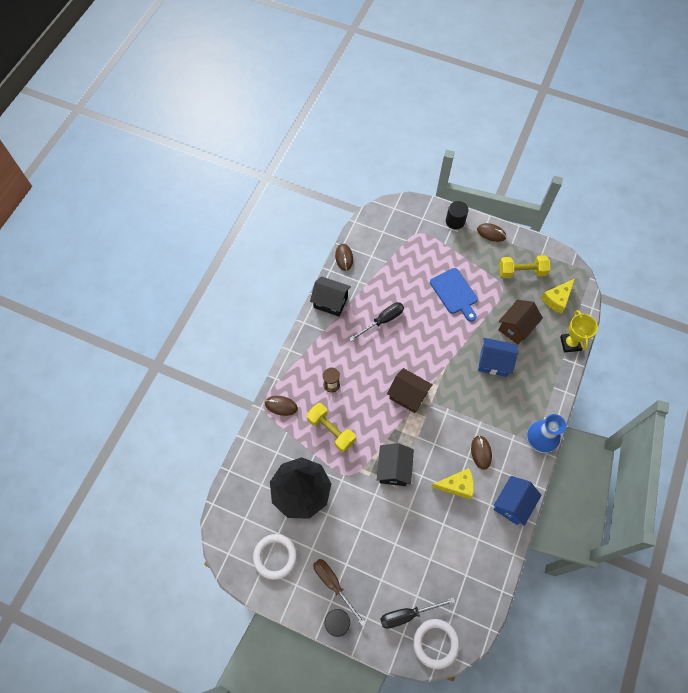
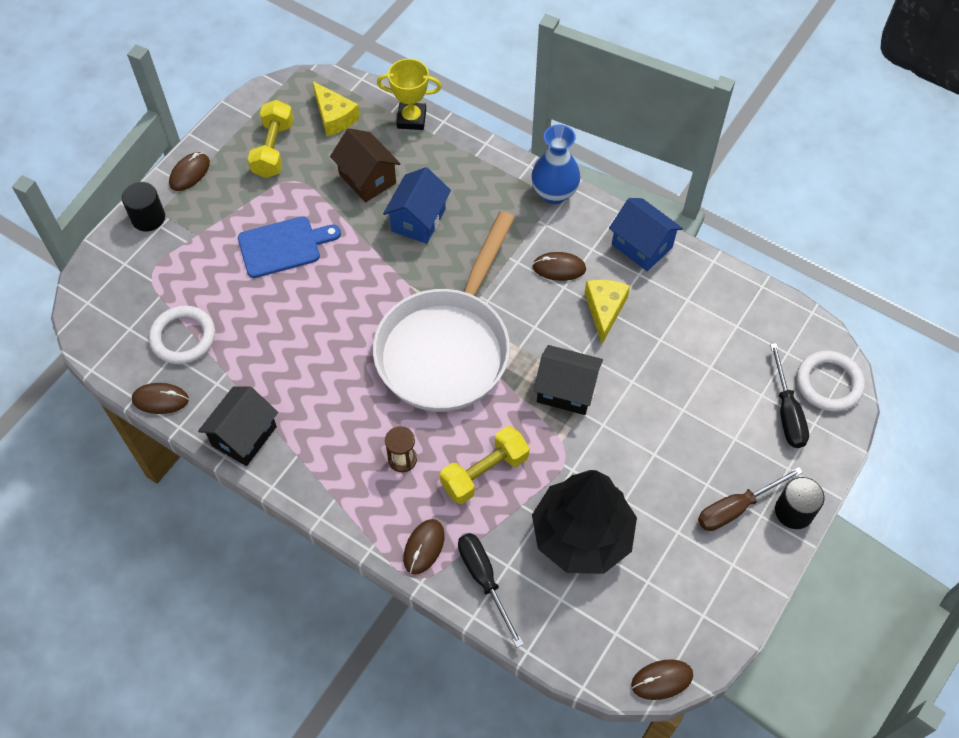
camera: 80 degrees left, 5 degrees down
white ring [253,534,297,580] -> white ring moved to [149,305,215,364]
black screwdriver [349,302,404,342] -> black screwdriver moved to [458,533,524,648]
brown house [387,368,433,413] -> white pan [373,211,515,412]
none -> brown mouse [631,659,693,700]

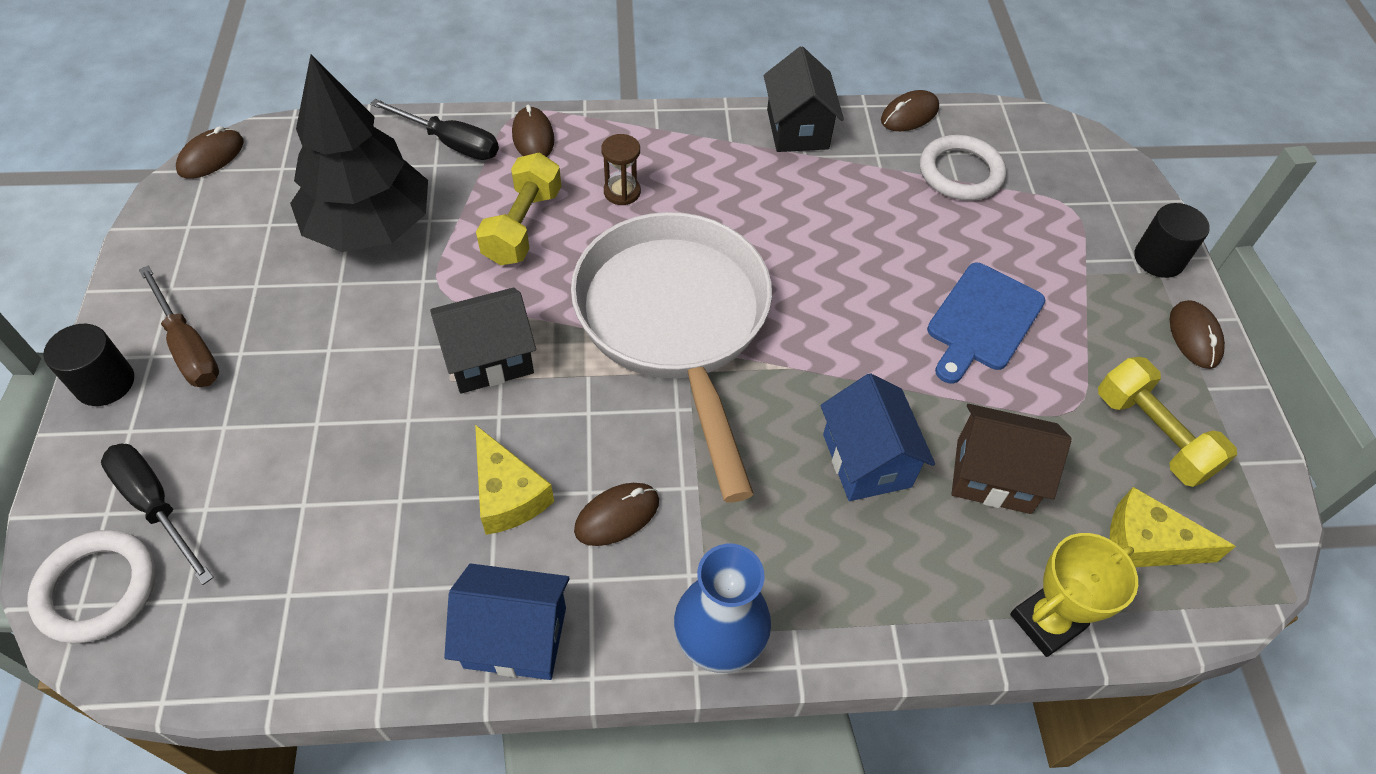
camera: 140 degrees right, 5 degrees down
brown screwdriver [698,467,803,531] -> brown screwdriver turned 120 degrees clockwise [139,265,219,387]

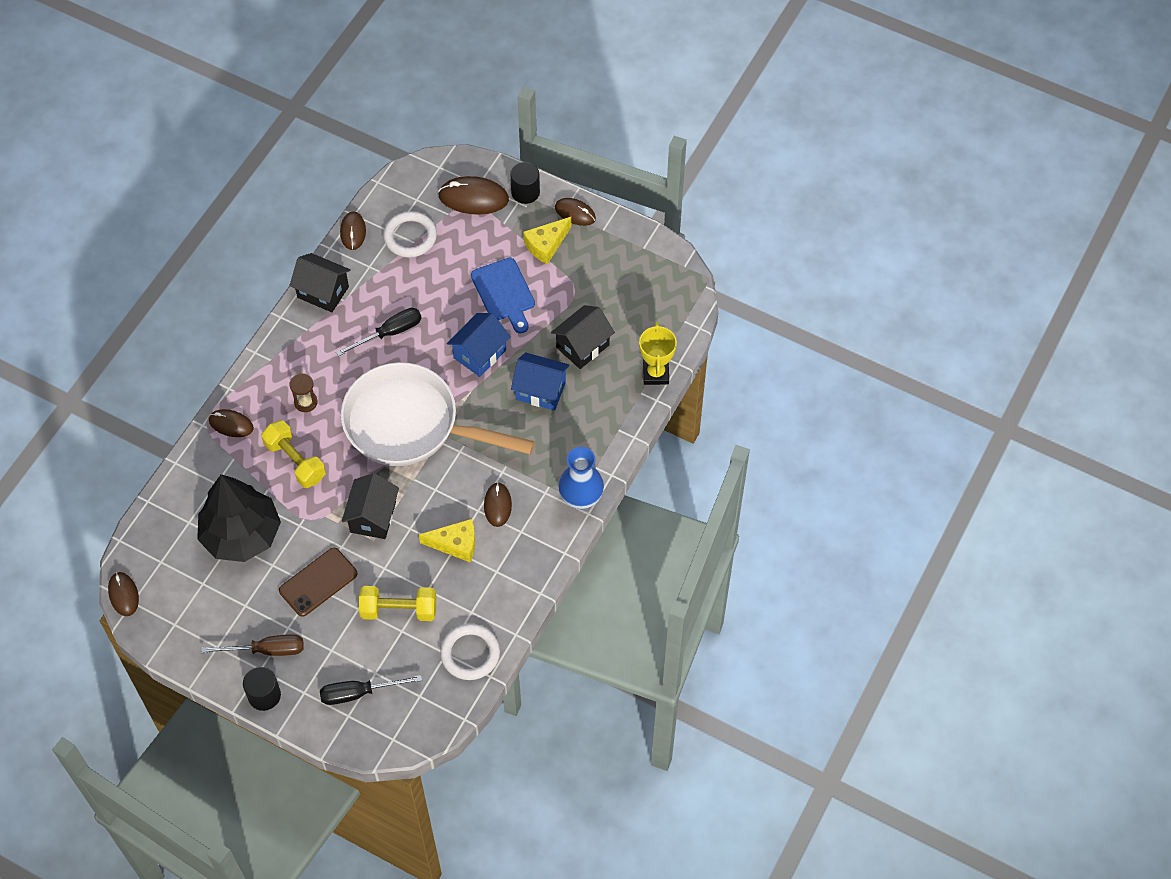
camera: 55 degrees left, 5 degrees up
white ring [27,530,156,643] -> white ring moved to [440,624,500,680]
black screwdriver [370,99,499,160] -> black screwdriver moved to [336,308,421,356]
blue house [444,564,570,680] -> blue house moved to [447,313,511,377]
brown house [952,404,1072,514] -> black house [551,305,615,369]
yellow dumbbell [1098,357,1237,487] -> yellow dumbbell moved to [359,586,436,621]
yellow cheese [1110,487,1236,567] -> yellow cheese moved to [523,217,571,264]
none -> brown phone [279,548,358,617]
none -> brown mouse [438,176,509,215]

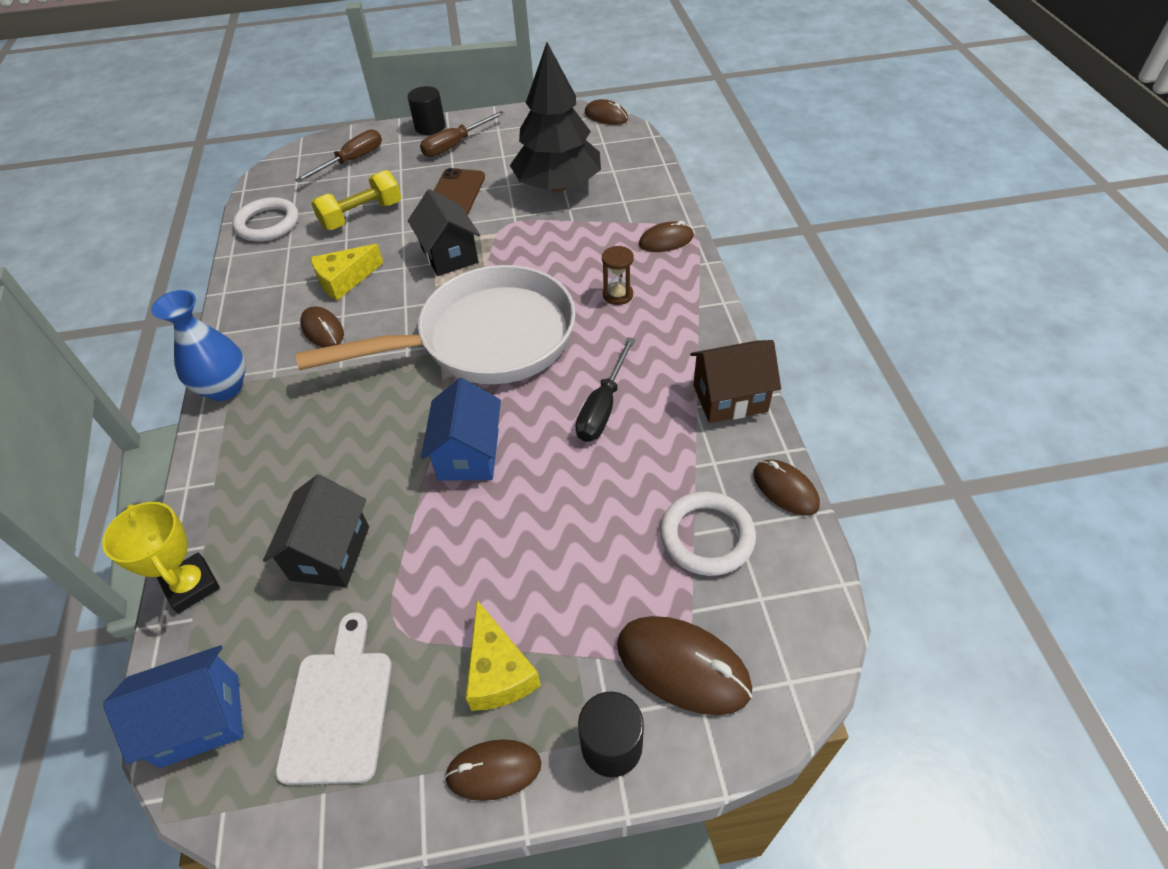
camera: 145 degrees right, 10 degrees down
yellow dumbbell [261,420,326,488] -> none
black house [289,253,351,312] -> brown house [690,340,781,423]
black screwdriver [320,675,422,705] -> brown screwdriver [295,129,382,182]
brown mouse [438,176,509,215] -> brown mouse turned 60 degrees clockwise [617,616,752,715]
blue cutting board [471,258,535,333] -> none
blue house [511,352,570,411] -> blue house moved to [103,645,243,768]
yellow cheese [523,217,571,264] -> yellow cheese turned 150 degrees clockwise [466,600,541,711]
none -> white cutting board [275,612,392,785]

